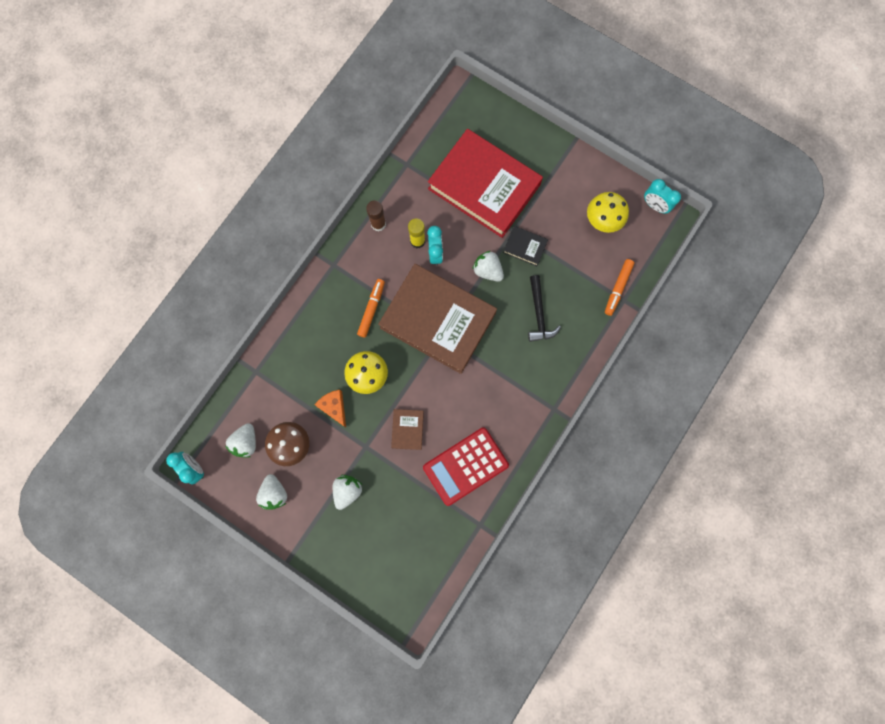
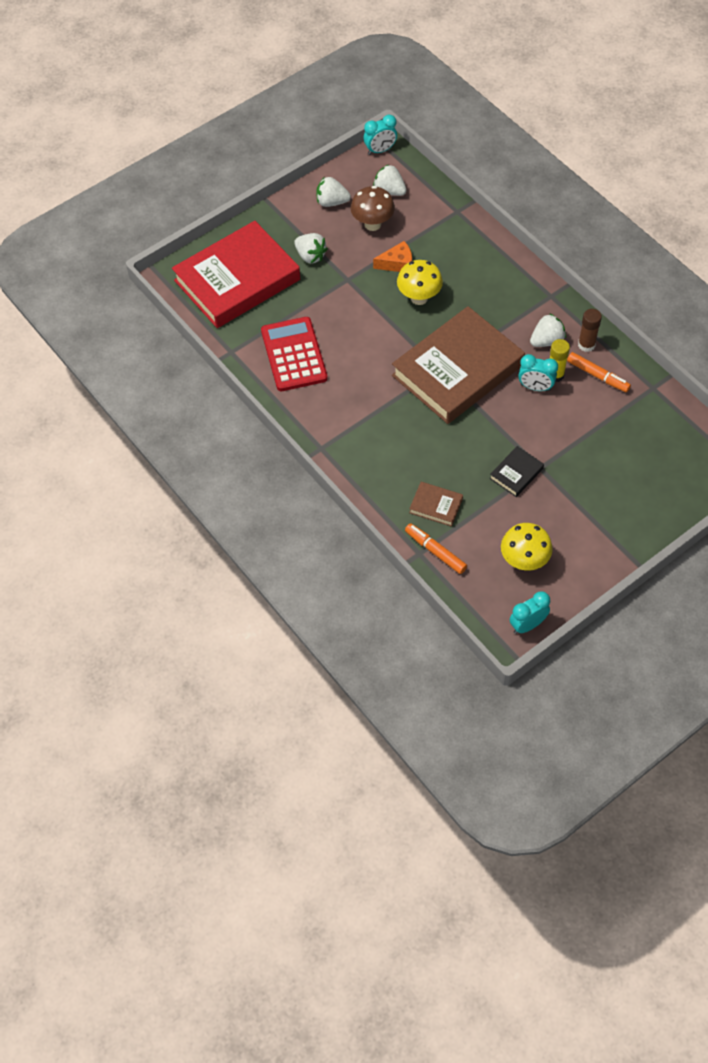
camera: 110 degrees right, 20 degrees down
orange marker [357,279,385,338] -> orange marker moved to [567,352,631,392]
brown book [391,409,424,450] -> brown book moved to [409,482,463,527]
red book [428,129,543,238] -> red book moved to [172,221,300,328]
white strawberry [472,251,504,282] -> white strawberry moved to [530,313,566,347]
black hammer [528,275,561,342] -> none

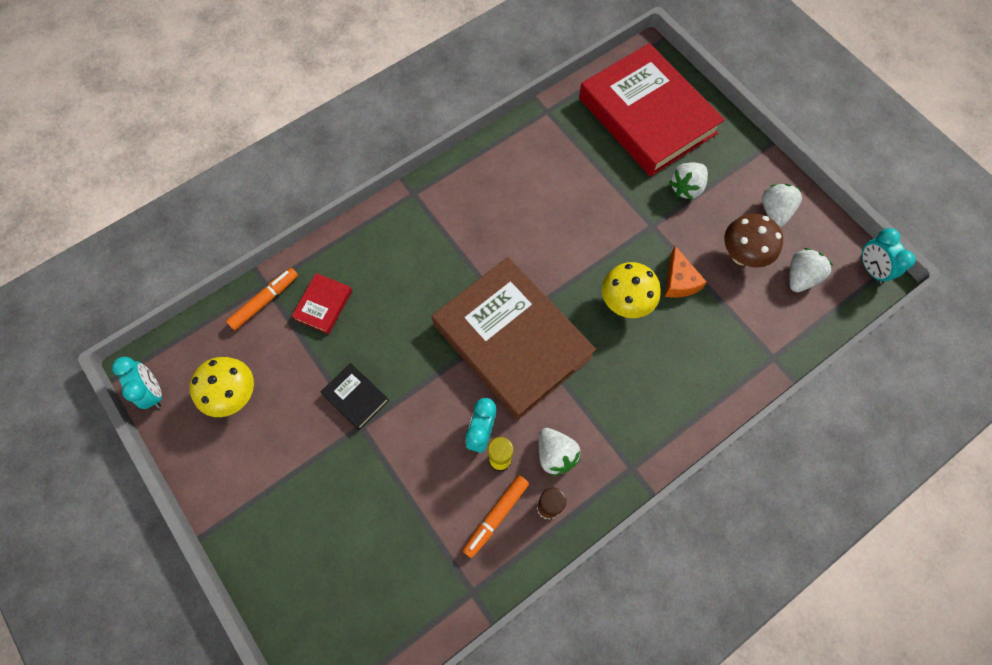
camera: 90 degrees right, 10 degrees up
red calculator [261,317,328,391] -> none
brown book [409,482,463,527] -> red book [291,273,352,334]

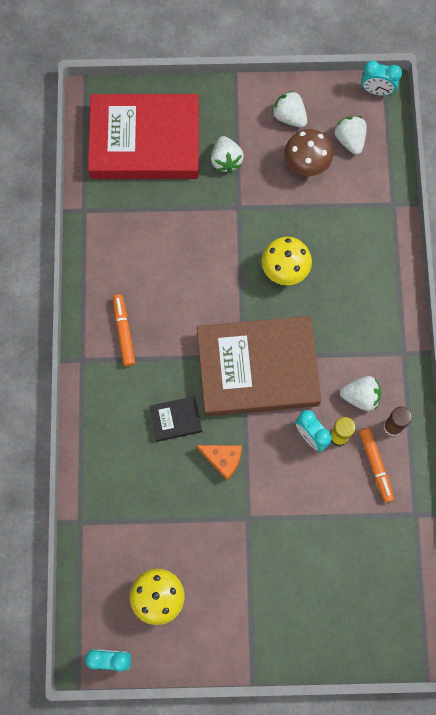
camera: 55 degrees left, 5 degrees up
orange marker [226,268,298,330] -> orange marker moved to [113,294,135,366]
red book [291,273,352,334] -> none
black book [321,363,389,430] -> black book moved to [149,396,202,442]
orange cheese [665,246,707,298] -> orange cheese moved to [196,445,242,481]

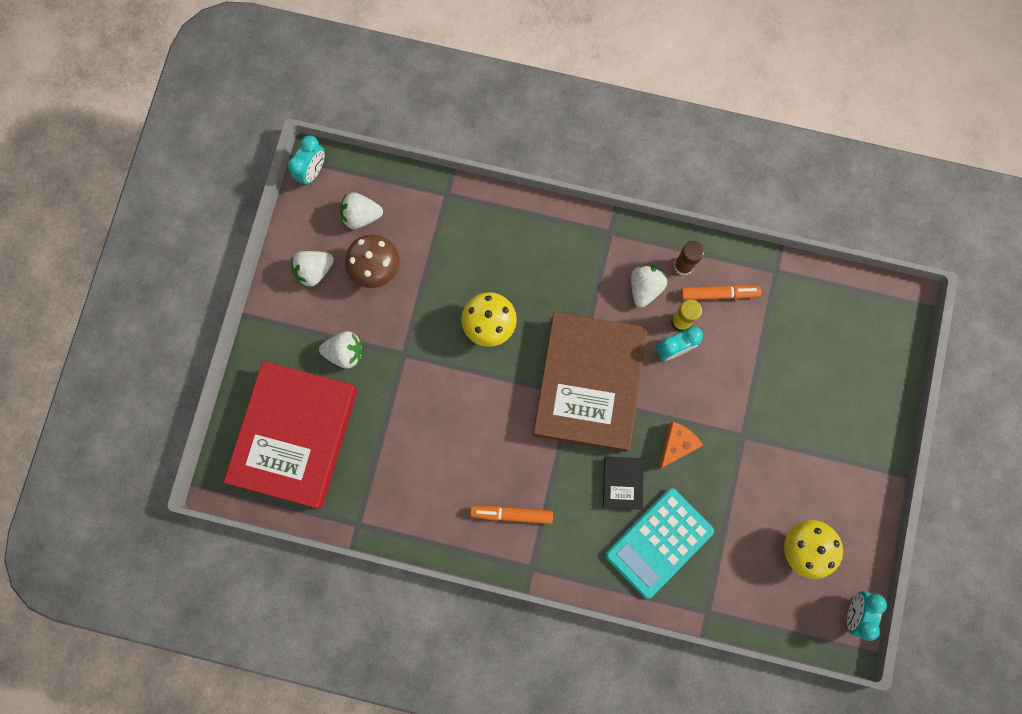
camera: 75 degrees left, 5 degrees up
none -> turquoise calculator [605,488,714,599]

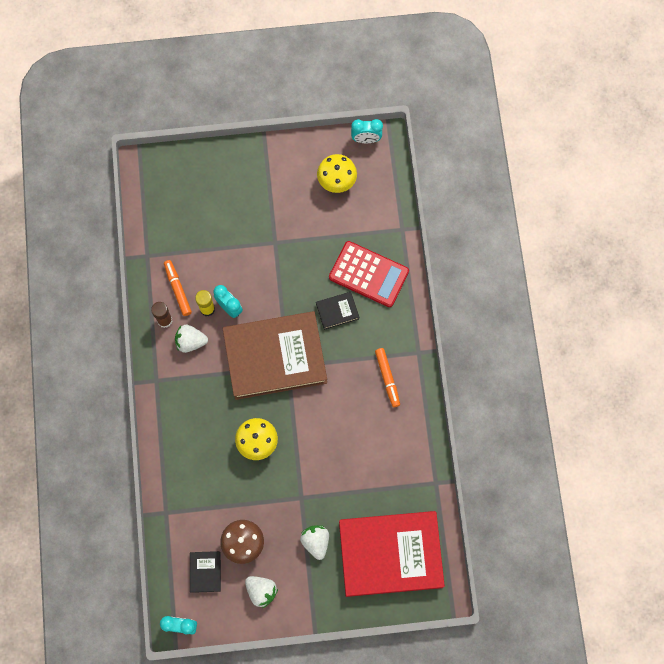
camera: 110 degrees left, 5 degrees down
white strawberry [340,192,383,229] -> black book [190,551,221,593]
turquoise calculator [605,488,714,599] -> red calculator [329,241,409,307]
orange cheese [658,422,703,469] -> none

